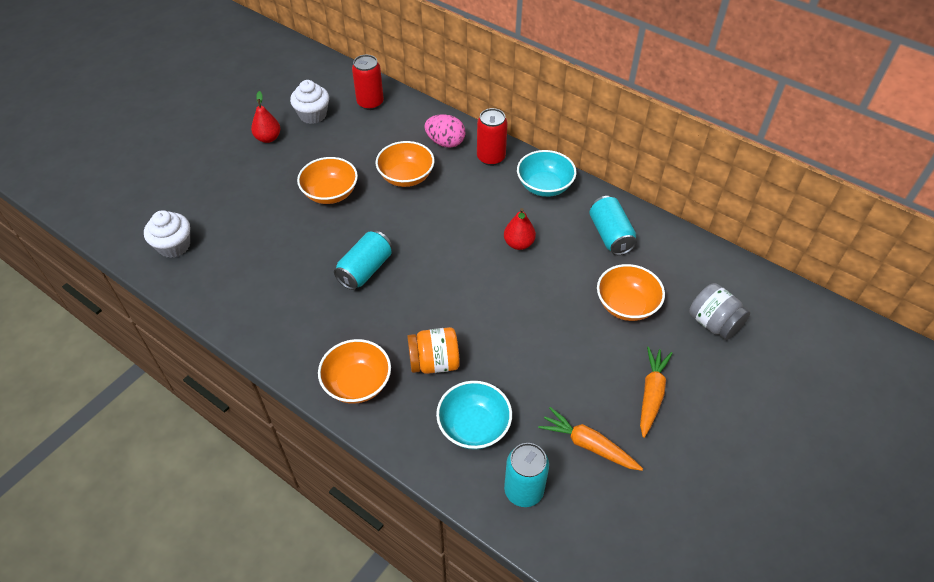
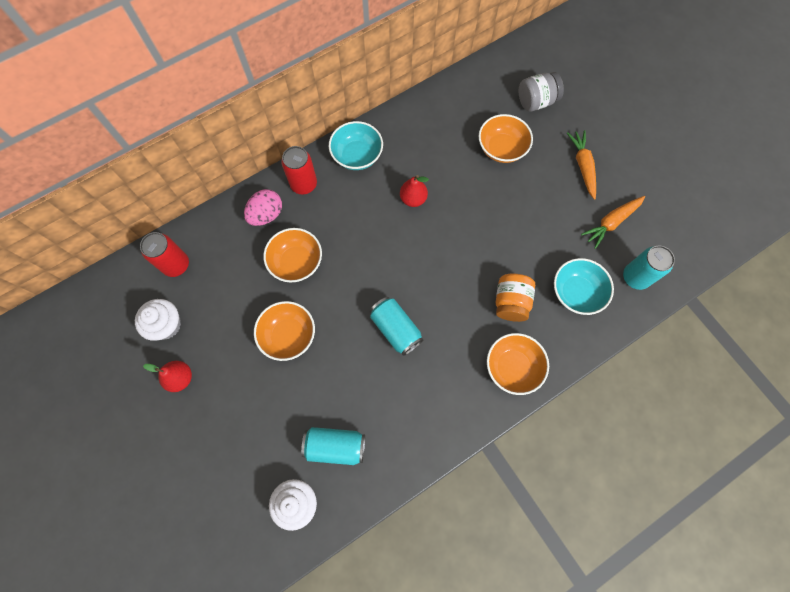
camera: 70 degrees left, 20 degrees up
turquoise can [589,196,637,255] -> turquoise can moved to [301,427,365,465]
orange carrot [640,347,673,438] -> orange carrot turned 45 degrees clockwise [567,130,596,200]

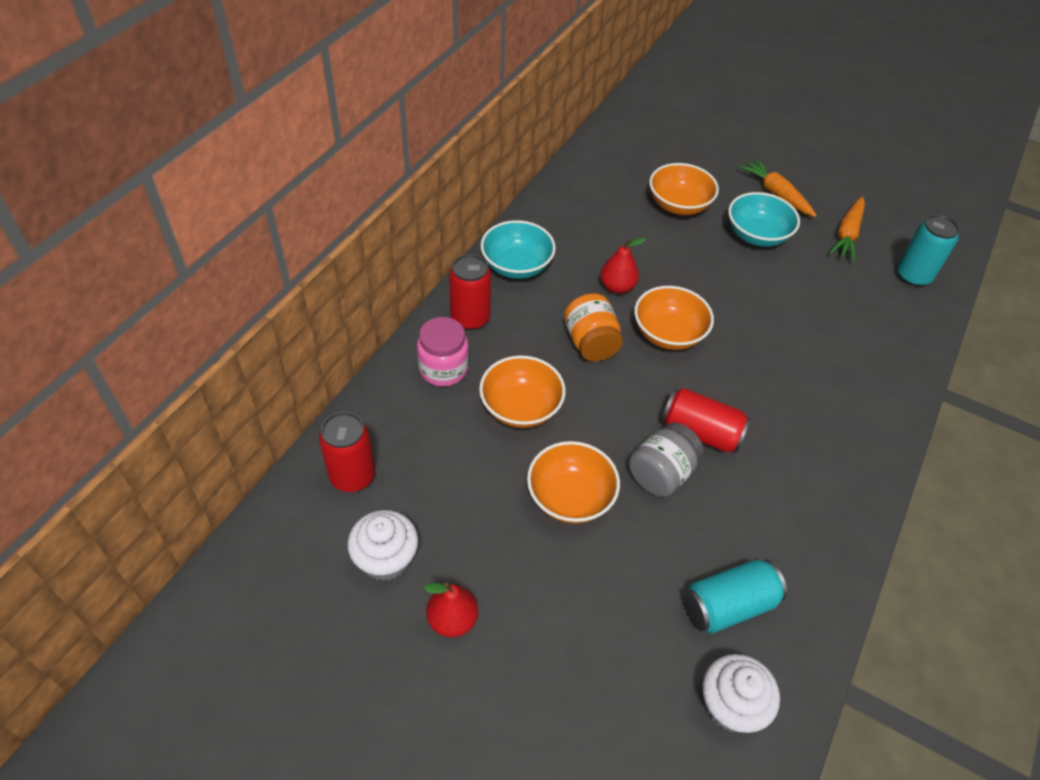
camera: 30 degrees left, 20 degrees down
pink egg [244,189,282,226] -> pink jar [417,317,469,386]
turquoise can [370,297,423,356] -> red can [661,388,751,453]
orange bowl [487,333,549,395] -> orange bowl moved to [634,286,714,350]
orange jar [496,274,535,322] -> orange jar moved to [564,294,623,361]
grey jar [519,72,564,112] -> grey jar moved to [629,422,704,497]
turquoise bowl [554,258,614,315] -> turquoise bowl moved to [728,192,800,247]

